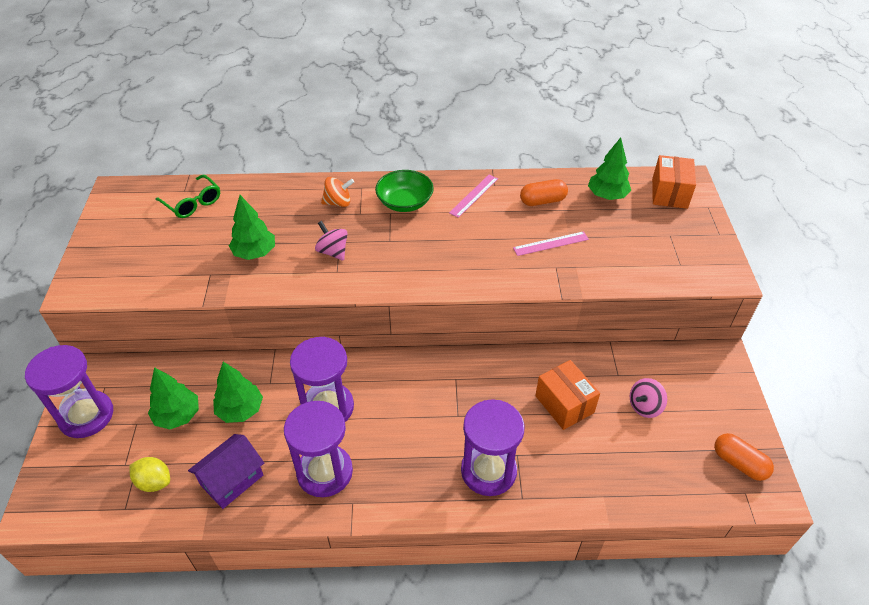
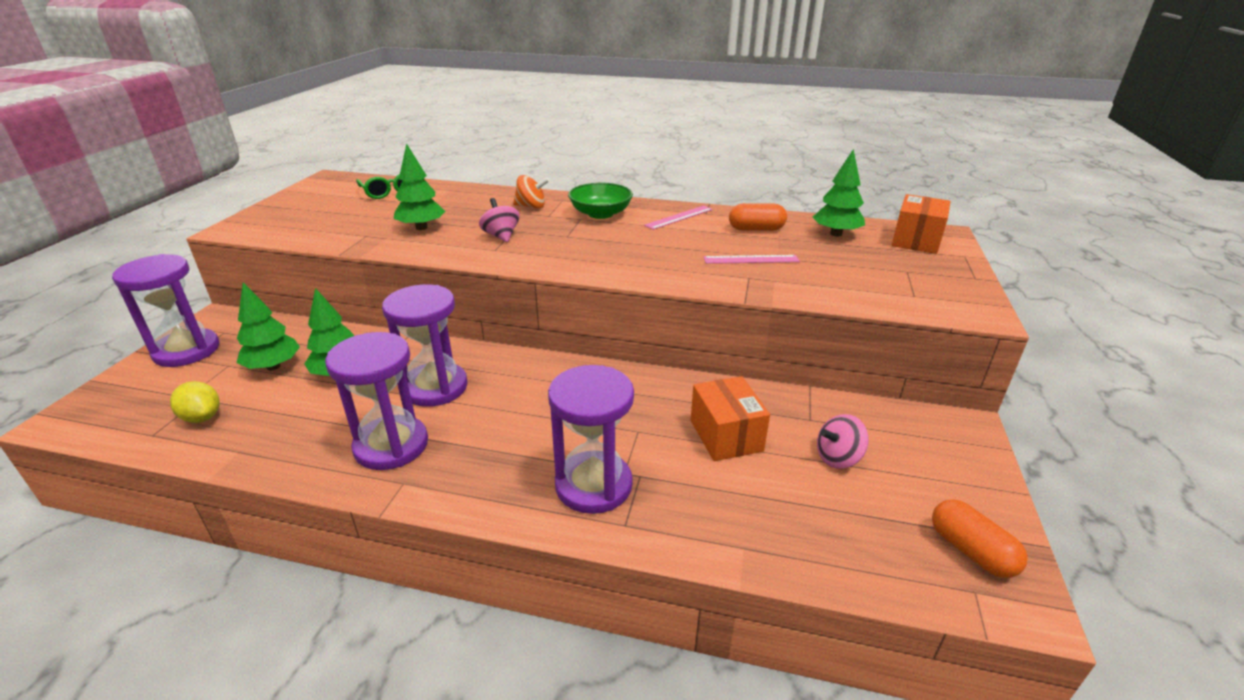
camera: 15 degrees right, 15 degrees down
purple house [188,434,264,509] -> none

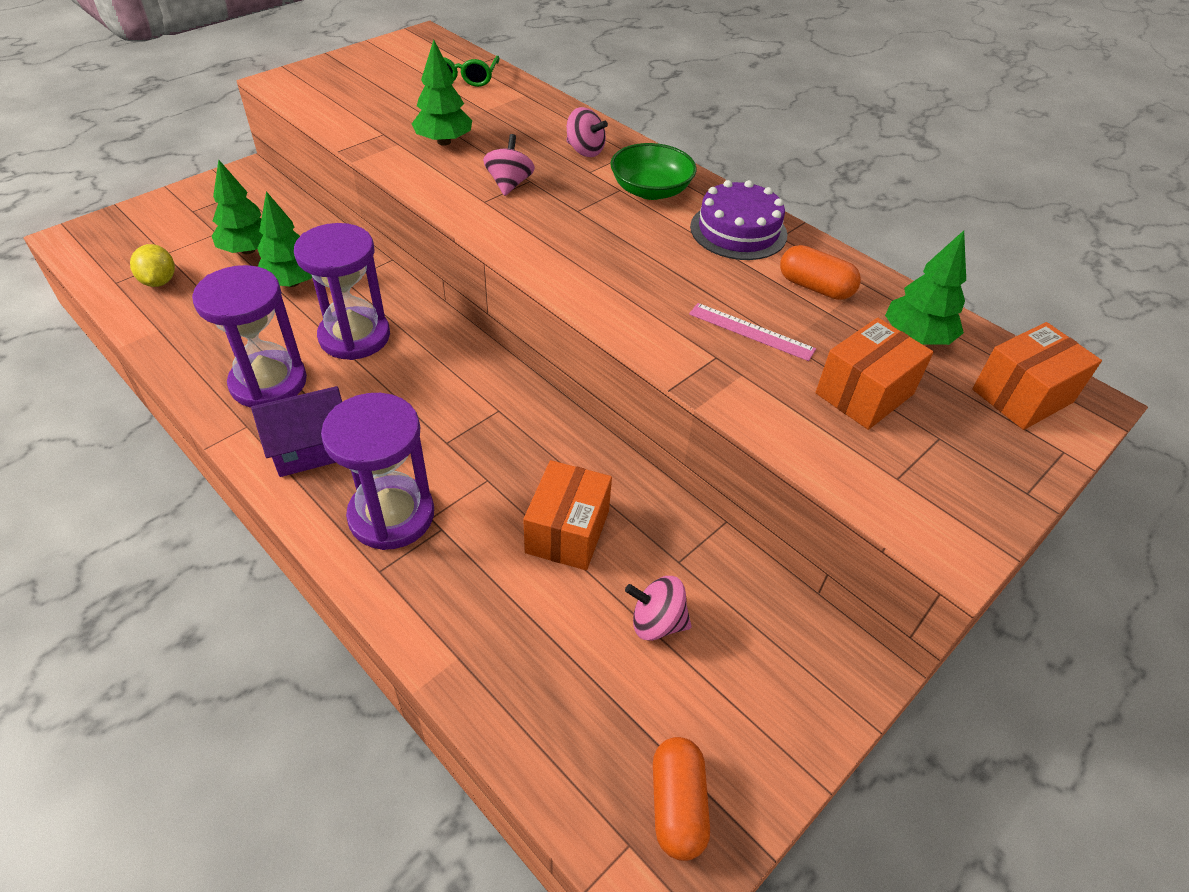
camera: 30 degrees right, 15 degrees up
purple hourglass [112,254,220,367] -> none
orange spinning top [513,175,549,209] -> pink spinning top [566,107,608,157]
pink ruler [644,206,713,230] -> purple cake [690,180,787,260]
none -> purple house [251,386,342,477]
none -> orange box [815,318,934,430]

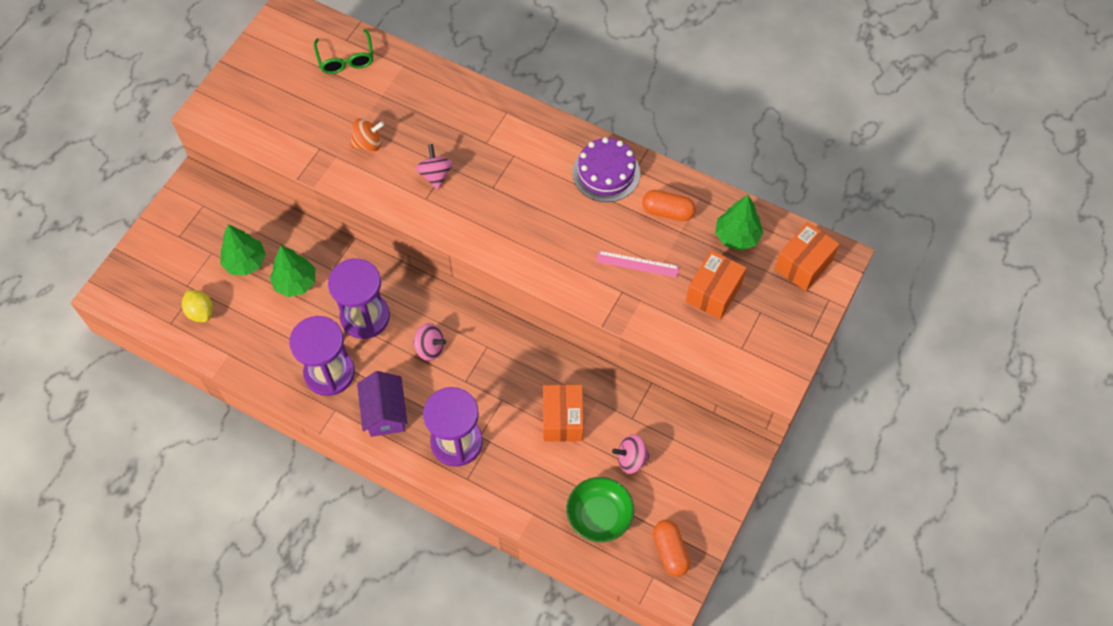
camera: 15 degrees left, 15 degrees up
purple house [251,386,342,477] -> purple house turned 60 degrees counterclockwise [357,371,407,437]
green tree [412,40,472,146] -> orange spinning top [350,118,384,151]
pink spinning top [566,107,608,157] -> pink spinning top moved to [413,323,446,361]
green bowl [610,143,697,200] -> green bowl moved to [567,477,634,542]

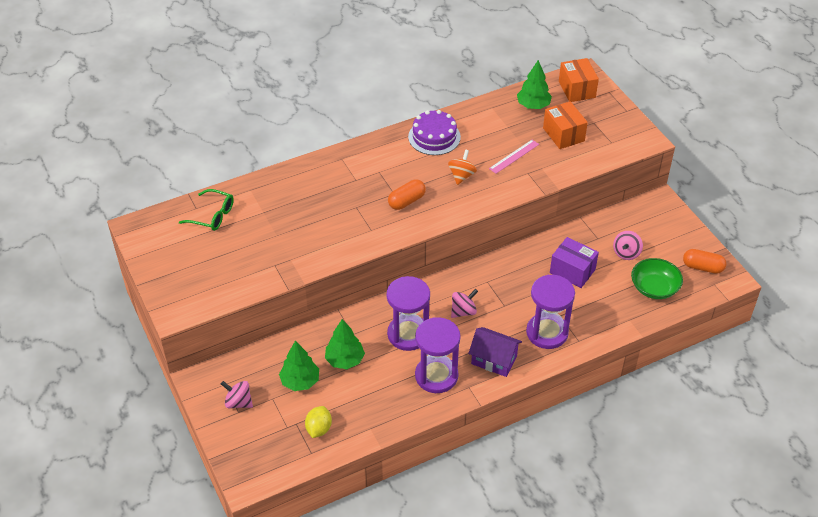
camera: 55 degrees left, 15 degrees down
yellow lemon [182,290,213,322] -> yellow lemon turned 75 degrees counterclockwise [305,406,332,438]
orange spinning top [350,118,384,151] -> orange spinning top moved to [448,150,477,185]
pink spinning top [416,144,453,190] -> pink spinning top moved to [221,381,253,408]
orange box [543,385,584,442] -> purple box [550,237,599,288]
orange capsule [642,190,696,221] -> orange capsule moved to [388,179,426,210]

